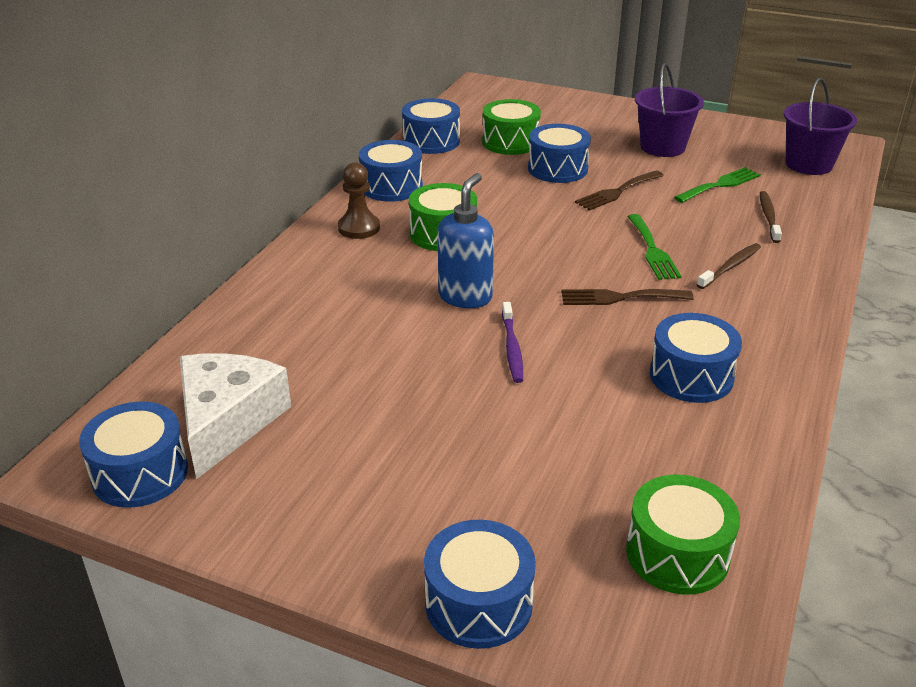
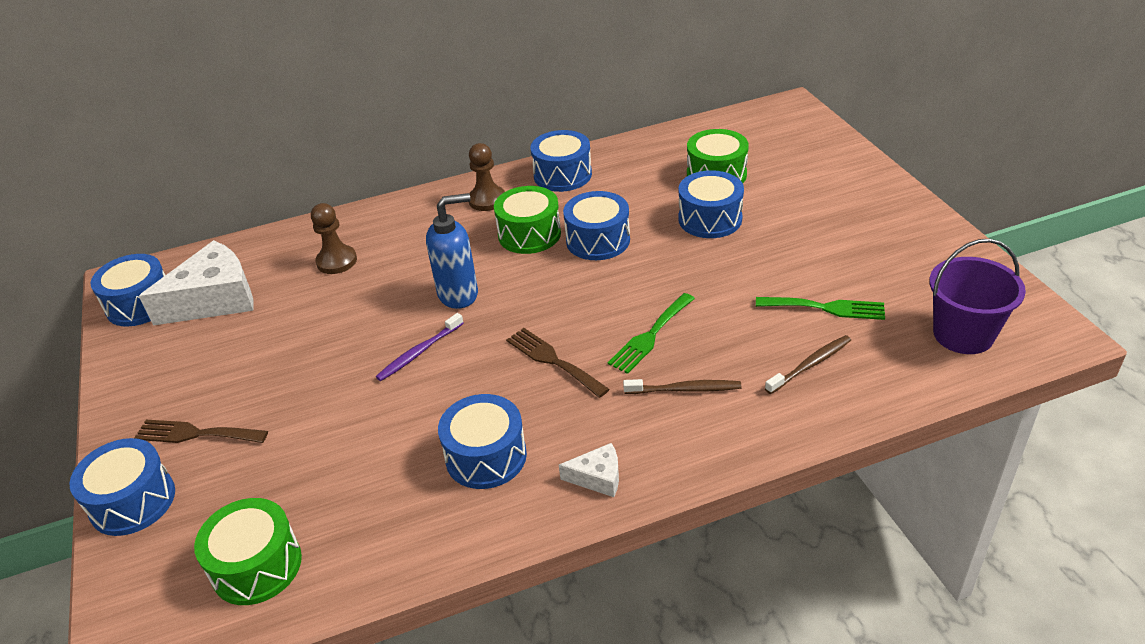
camera: 50 degrees right, 5 degrees up
blue drum [402,98,460,154] -> blue drum moved to [563,191,630,260]
brown fork [575,171,664,211] -> brown fork moved to [134,420,268,443]
purple bucket [635,63,704,157] -> none
none -> brown pawn [311,203,357,274]
none -> white cheese [559,443,619,497]

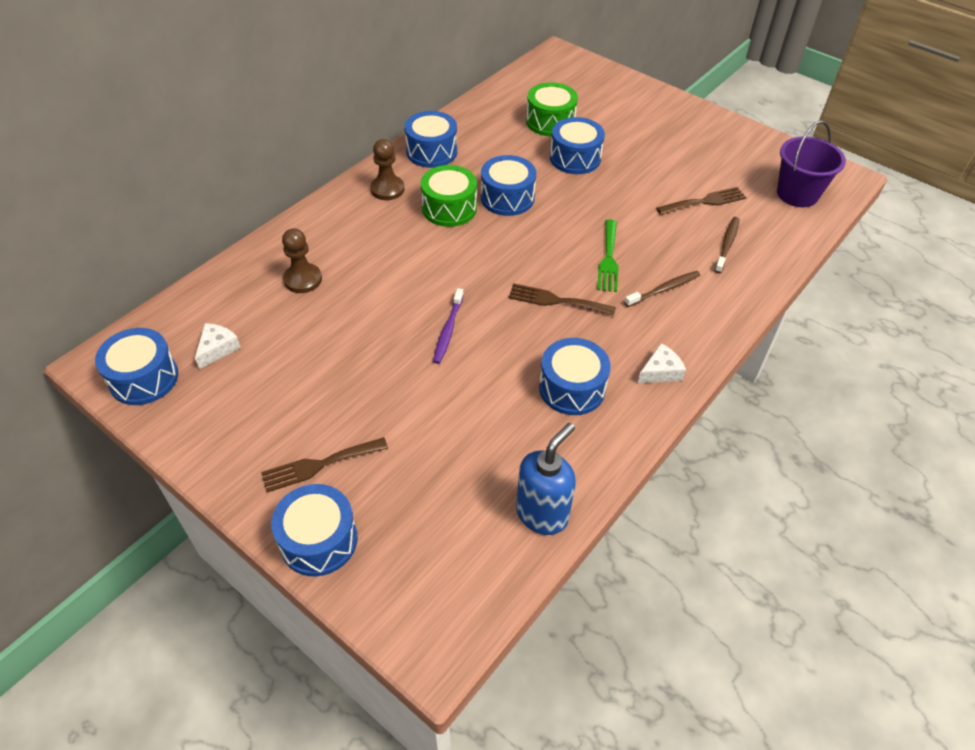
camera: 35 degrees left, 10 degrees up
white cheese [139,240,254,325] -> white cheese [195,323,241,369], size x0.47
green drum [194,498,302,605] -> none
blue soap dispenser [426,193,478,309] -> blue soap dispenser moved to [516,423,576,535]
green fork [756,297,885,320] -> brown fork [656,187,747,215]

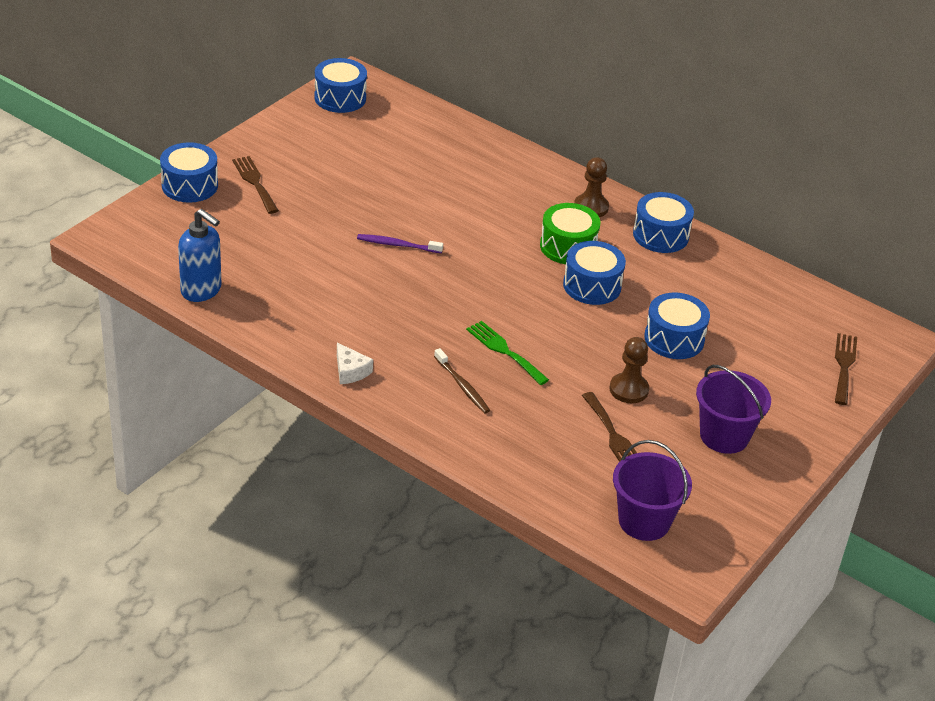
camera: 85 degrees right, 10 degrees down
white cheese [195,323,241,369] -> none
brown pawn [282,228,322,293] -> brown pawn moved to [610,337,649,403]
brown fork [509,283,616,316] -> brown fork moved to [835,333,857,405]
green drum [526,82,578,137] -> none
blue drum [539,338,611,415] -> none
green fork [597,219,618,292] -> green fork turned 45 degrees clockwise [466,321,549,385]
brown toothbrush [714,217,739,273] -> none
none -> purple bucket [696,365,771,454]

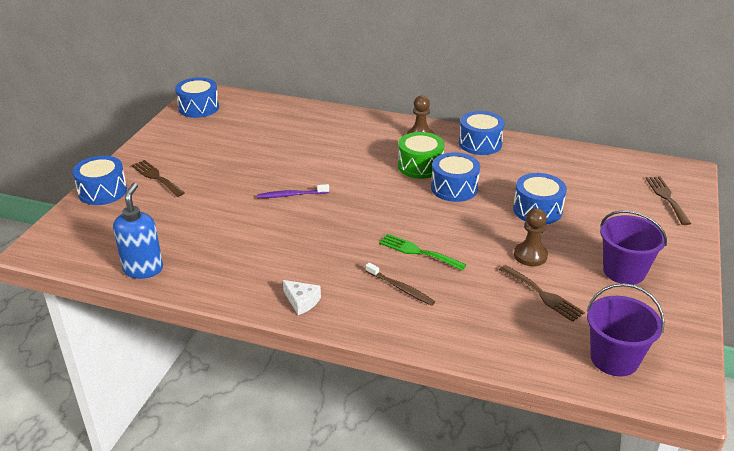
camera: 15 degrees left, 5 degrees down
blue soap dispenser [178,209,221,302] -> blue soap dispenser turned 105 degrees counterclockwise [113,183,163,279]

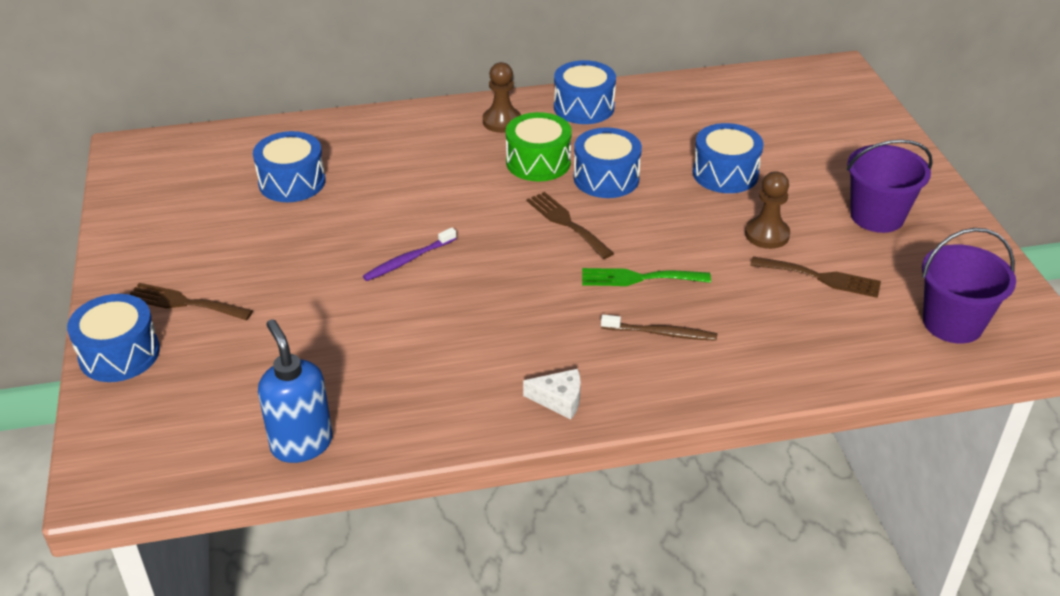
camera: 30 degrees left, 5 degrees up
blue drum [175,77,219,118] -> blue drum moved to [253,131,326,202]
brown fork [645,176,691,225] -> brown fork moved to [527,192,614,259]

